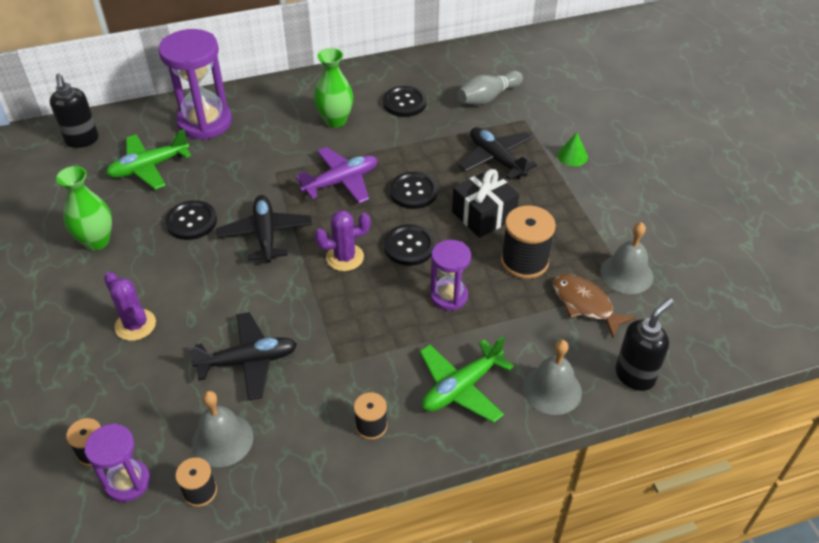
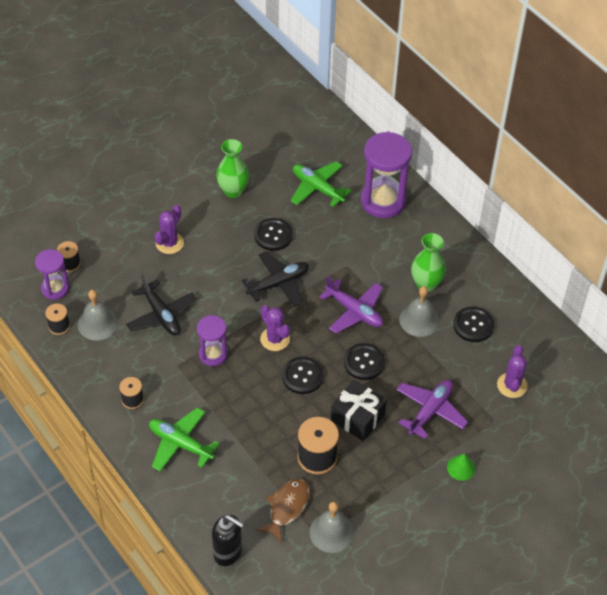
camera: 70 degrees right, 5 degrees up
black soap dispenser [50,74,99,148] -> none
purple hourglass [430,240,471,310] -> purple hourglass moved to [197,315,228,366]
grey bowling pin [457,70,523,105] -> purple cactus [497,345,528,398]
black plane [459,127,537,180] -> purple plane [396,380,468,439]
grey bell [523,340,582,415] -> grey bell moved to [399,286,439,337]

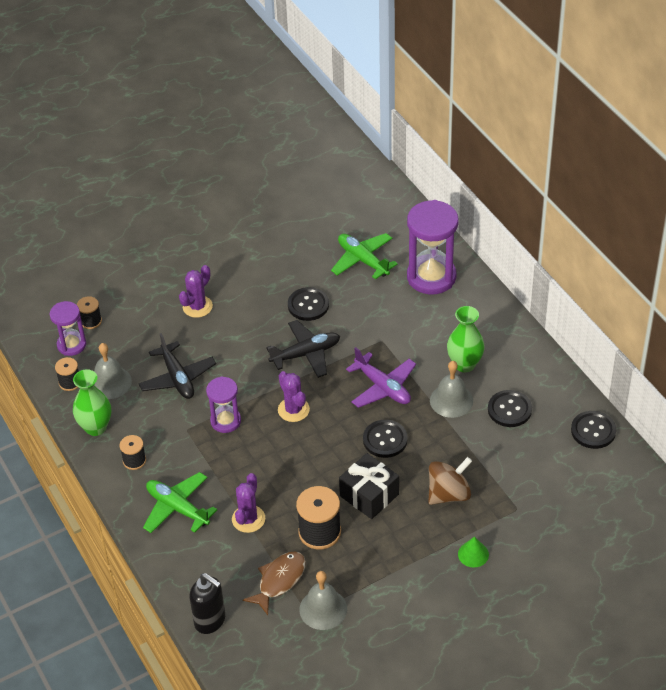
camera: 10 degrees right, 5 degrees down
green vase [216,139,249,198] -> green vase moved to [73,369,111,436]
black button [282,357,324,394] -> black button moved to [571,411,616,449]
purple plane [396,380,468,439] -> brown spinning top [428,457,472,505]
purple cactus [497,345,528,398] -> purple cactus moved to [232,473,265,533]

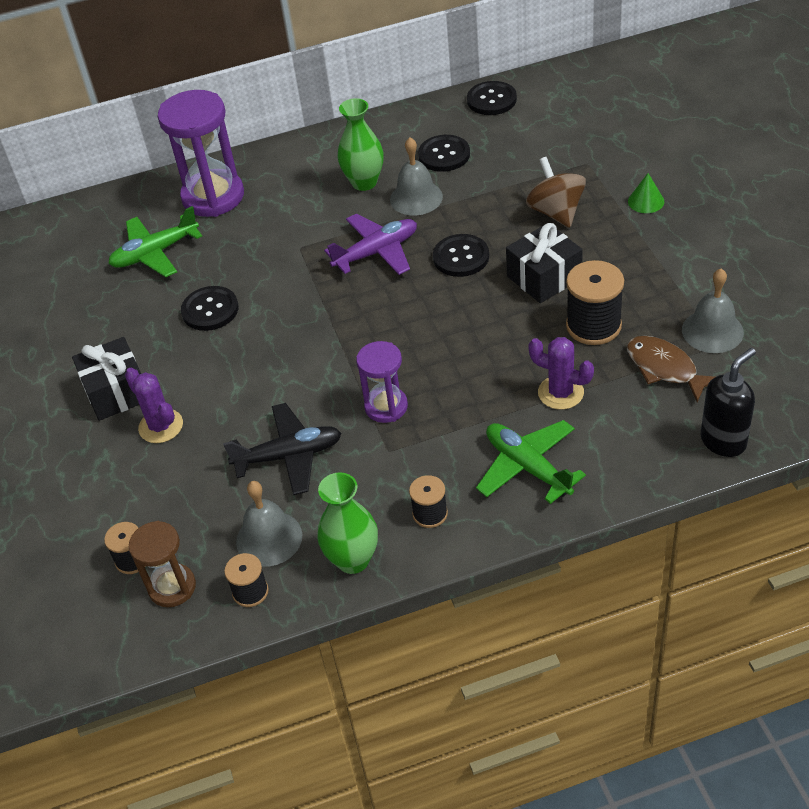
camera: 75 degrees left, 0 degrees up
purple hourglass [50,301,86,356] -> brown hourglass [129,521,196,607]
green plane [143,472,217,533] -> green plane turned 90 degrees clockwise [476,420,586,504]
black plane [266,320,340,378] -> none
purple cactus [278,371,310,422] -> none
none -> black gift [72,337,141,421]

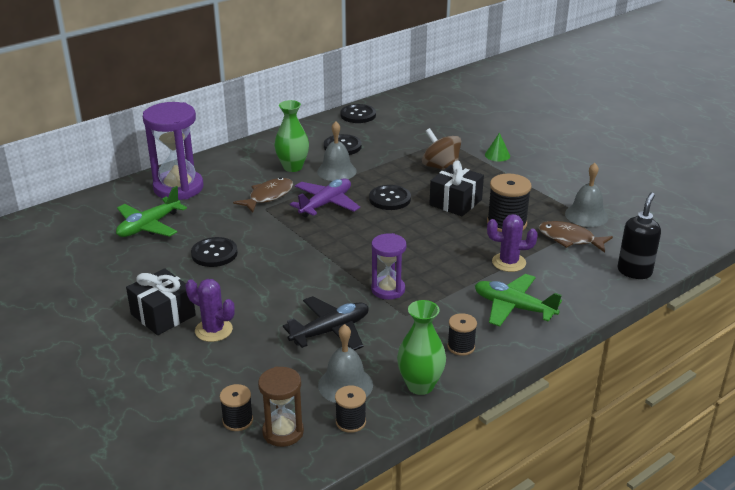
camera: 25 degrees left, 15 degrees down
none -> brown fish [233,177,293,212]

